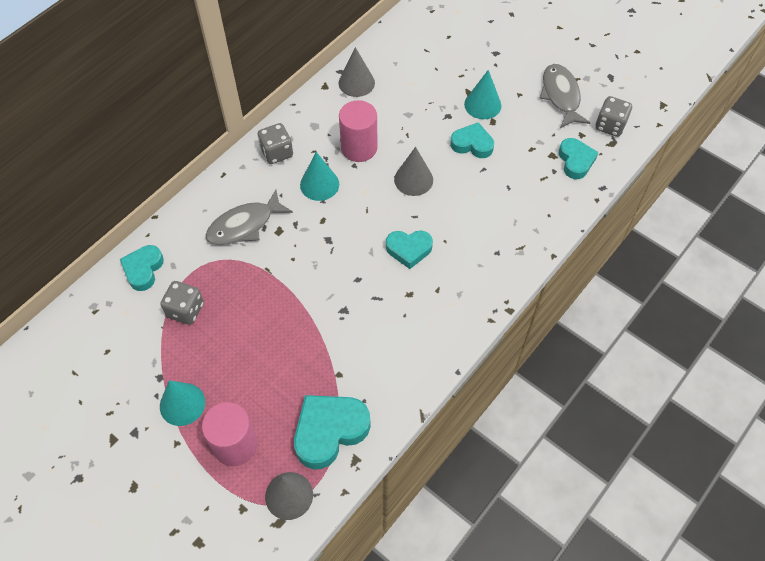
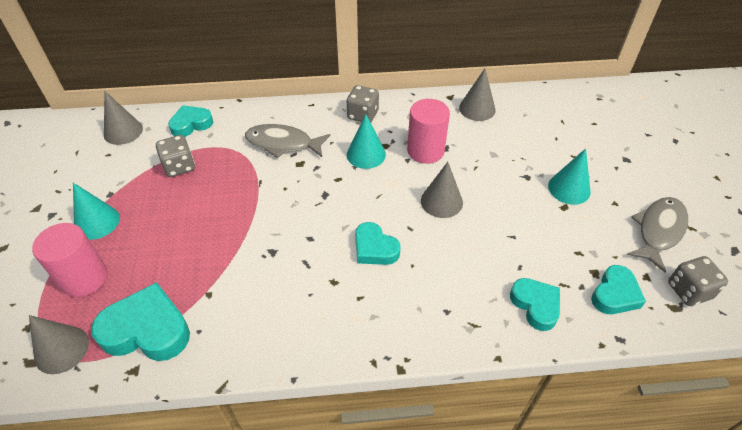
camera: 45 degrees right, 10 degrees down
turquoise heart [450,122,494,158] -> turquoise heart moved to [510,278,560,331]
none -> grey cone [104,91,143,145]

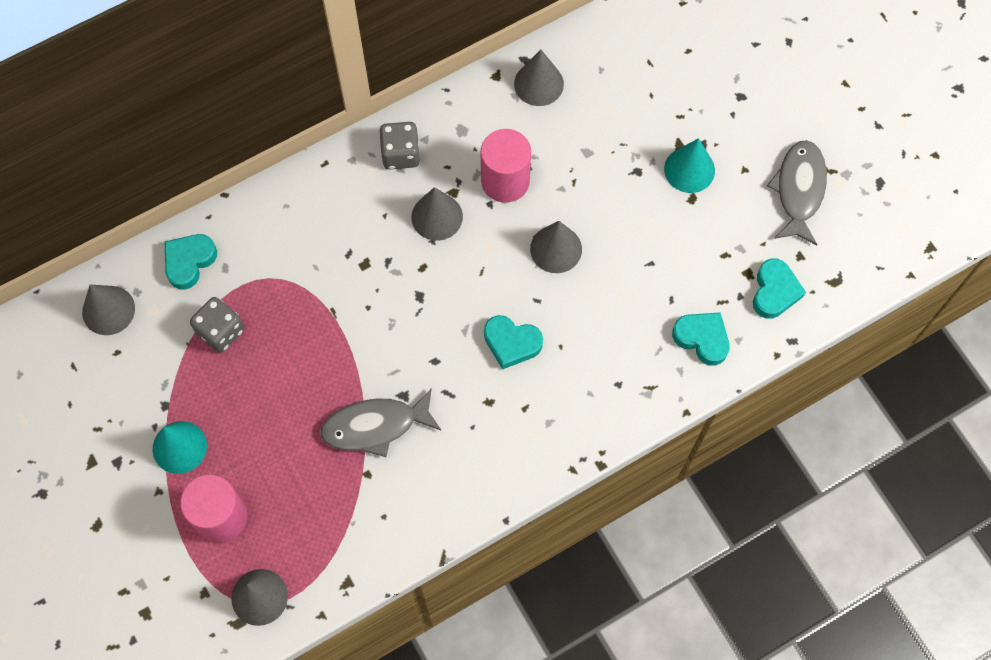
camera: 25 degrees left, 20 degrees up
turquoise heart [91,282,190,361] -> none
grey fish [245,124,330,158] -> grey fish moved to [320,388,441,457]
turquoise cone [347,114,386,169] -> grey cone [411,187,463,241]
grey dice [668,256,728,306] -> none

